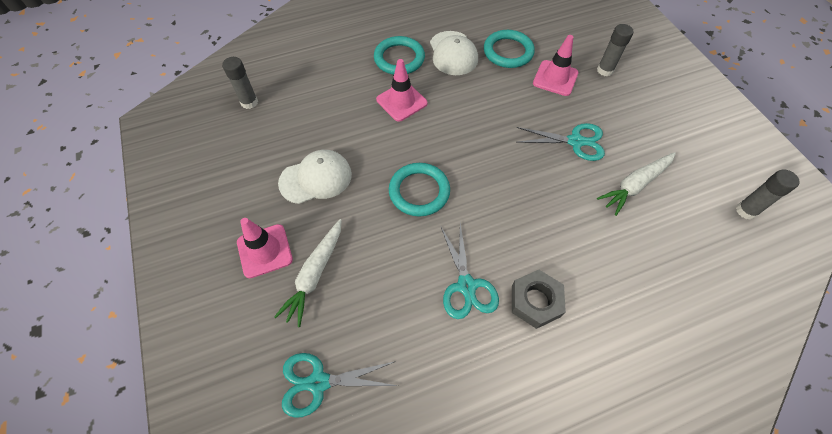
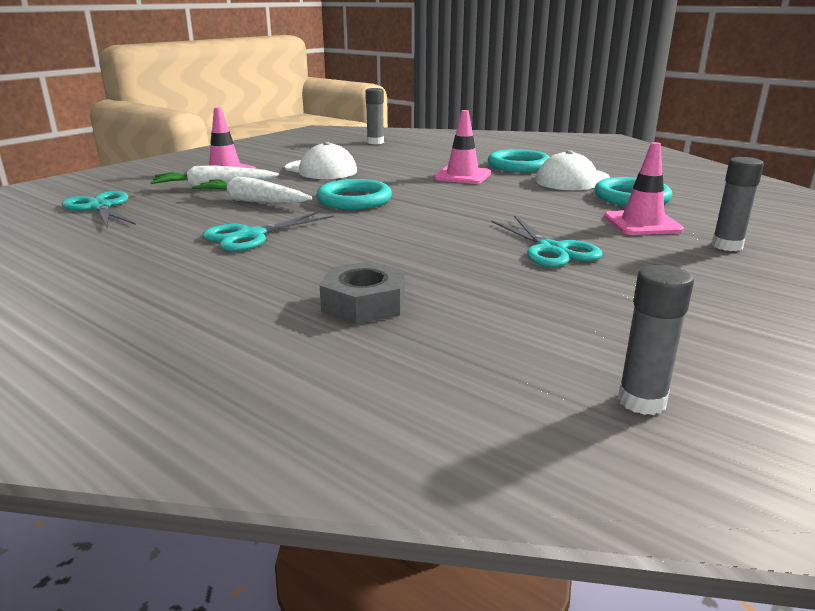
camera: 60 degrees right, 35 degrees down
grey nut [512,270,566,329] -> grey nut moved to [320,261,405,324]
white carrot [597,152,676,216] -> white carrot moved to [192,176,313,203]

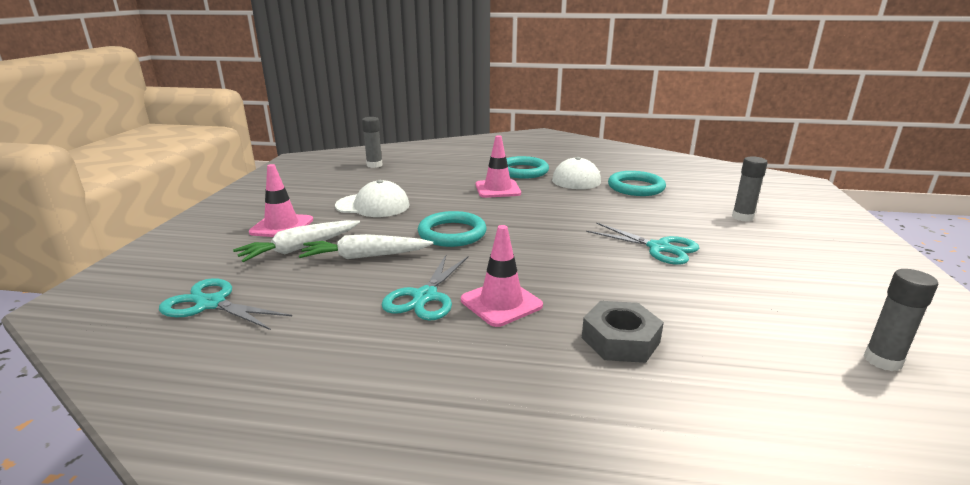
camera: 30 degrees left, 0 degrees up
pink traffic cone [604,142,684,235] -> pink traffic cone moved to [461,225,543,327]

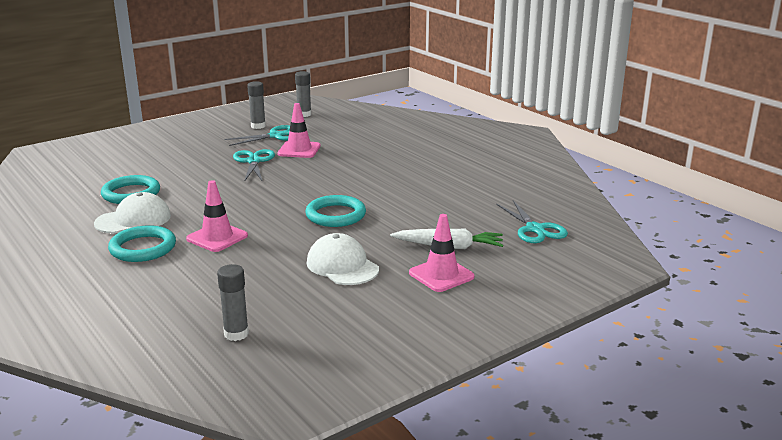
camera: 135 degrees left, 0 degrees up
white carrot [299,234,434,259] -> none
turquoise scissors [382,255,468,321] -> turquoise scissors moved to [225,125,290,146]
pink traffic cone [461,225,543,327] -> pink traffic cone moved to [277,103,321,158]
grey nut [582,301,664,363] -> none
grey glue stick [732,156,768,222] -> grey glue stick moved to [247,81,266,129]

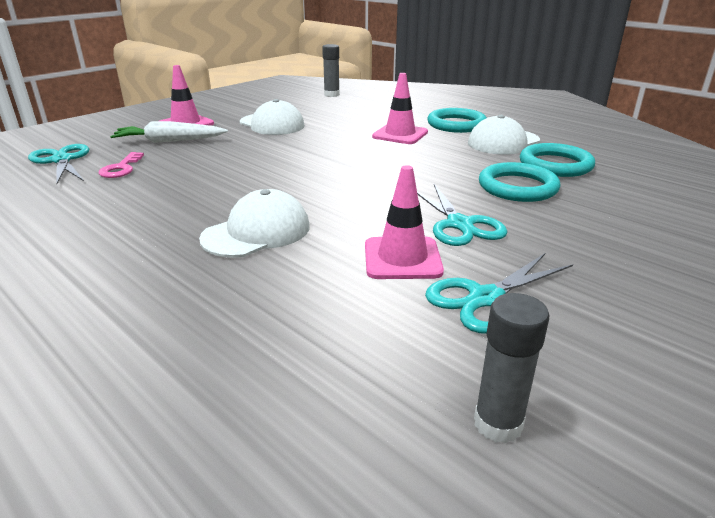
camera: 170 degrees right, 5 degrees up
grey glue stick [247,81,266,129] -> none
turquoise ring [305,195,366,227] -> turquoise ring moved to [479,162,561,202]
none -> pink key [98,152,144,178]
none -> white cap [199,189,310,258]

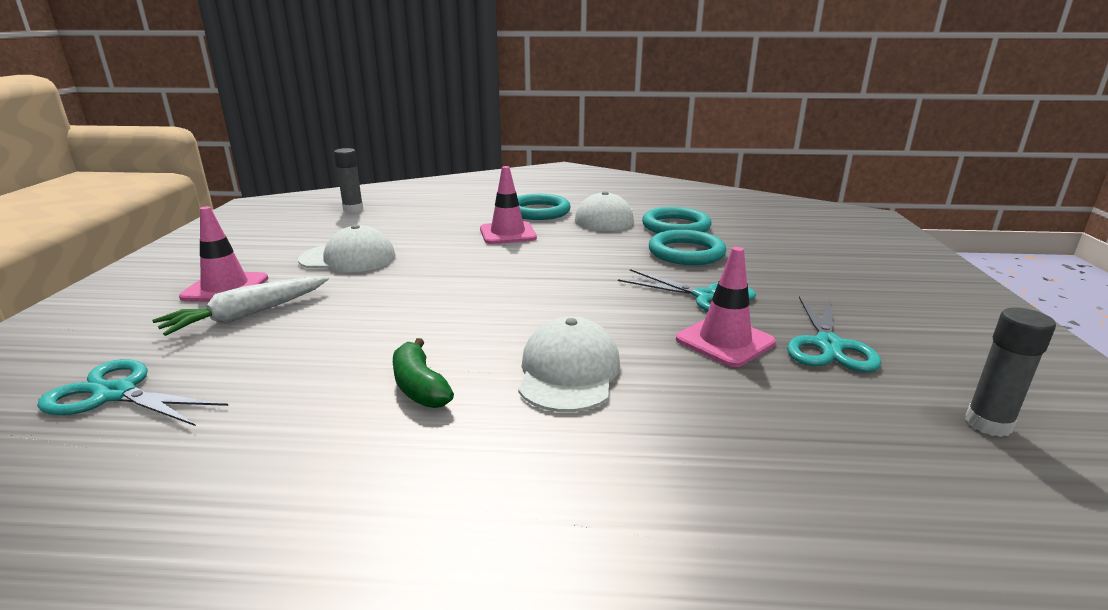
camera: 40 degrees left, 5 degrees down
pink key [98,152,144,178] -> none
none -> green banana [393,338,454,408]

